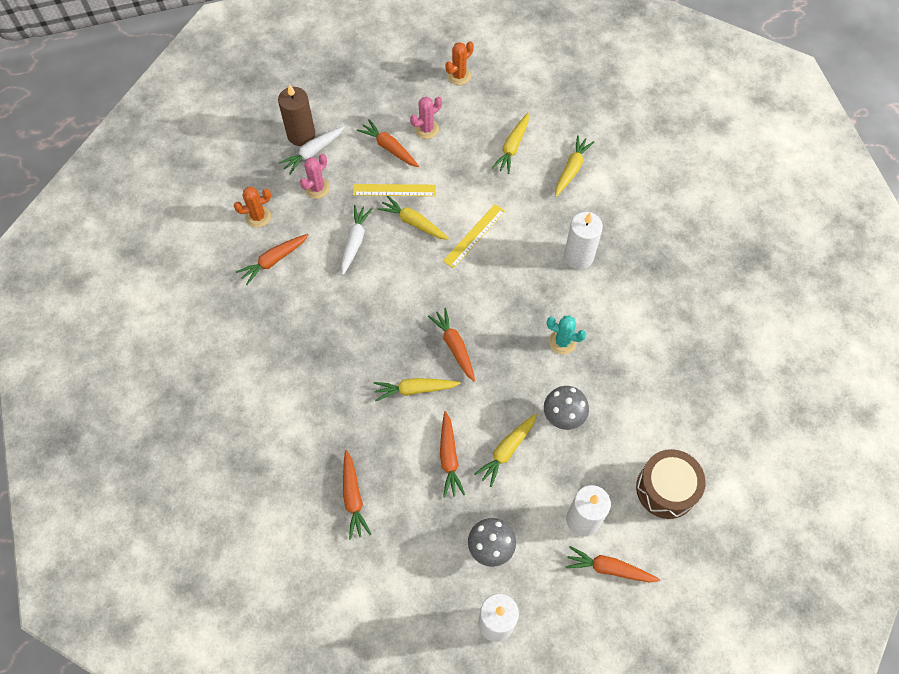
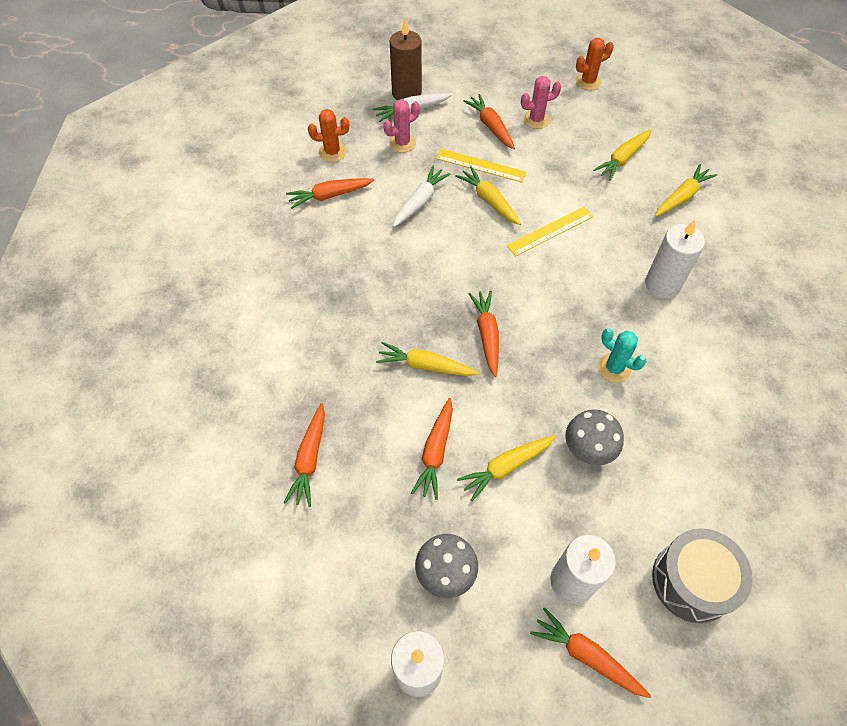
camera: 20 degrees right, 5 degrees down
brown drum [636,449,706,519] -> grey drum [652,528,753,623]

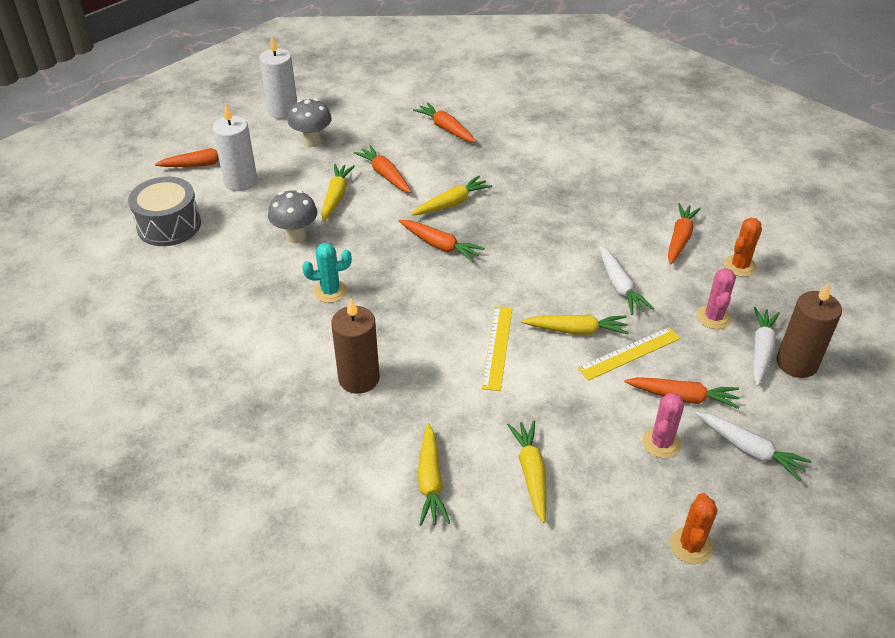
camera: 130 degrees right, 15 degrees down
white candle [645,220,705,299] -> brown candle [331,298,380,394]
none -> white carrot [695,412,811,481]

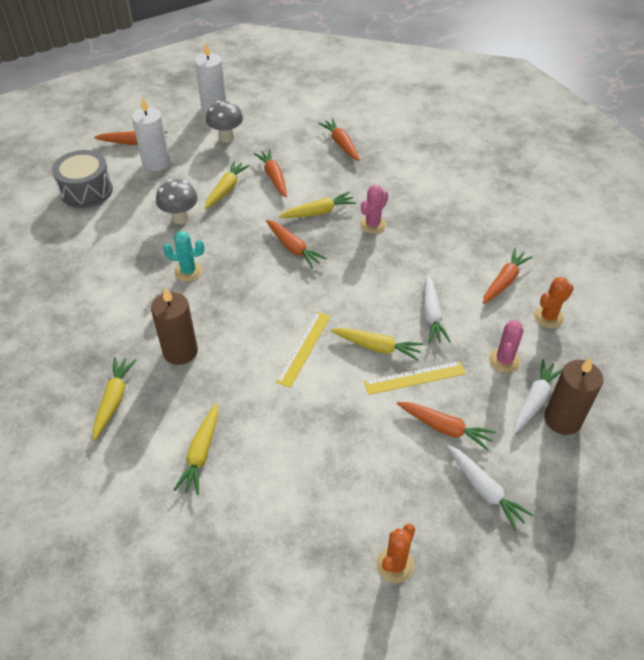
camera: 15 degrees right, 5 degrees up
yellow carrot [507,421,546,523] -> yellow carrot moved to [93,357,136,440]
pink cactus [642,393,684,458] -> pink cactus moved to [360,185,388,234]

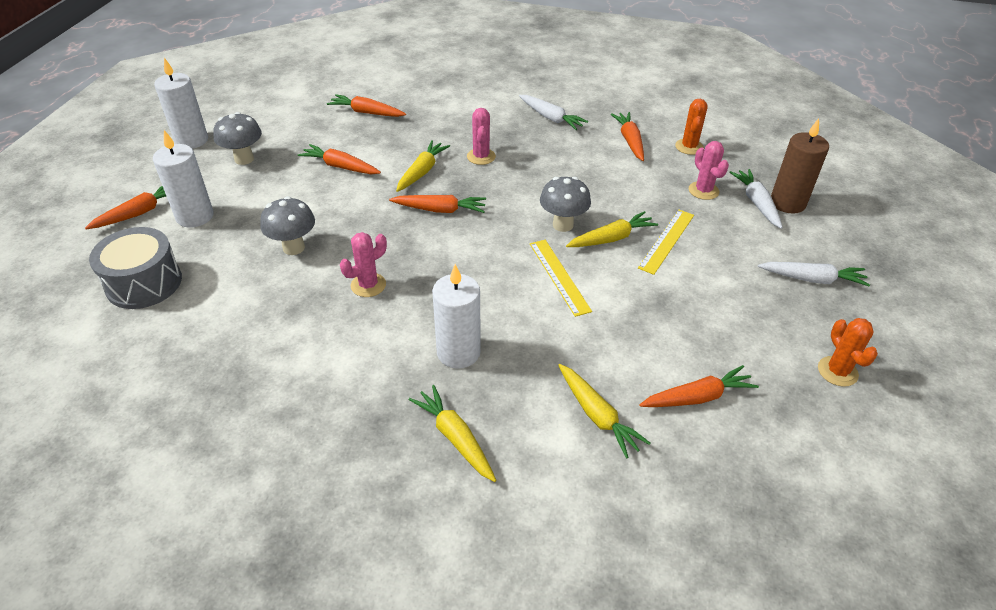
camera: 45 degrees left, 5 degrees down
brown candle [151,287,198,365] -> white candle [432,264,481,369]
turquoise cactus [163,231,205,281] -> pink cactus [340,232,387,297]
yellow carrot [204,160,250,210] -> none
orange carrot [397,402,496,451] -> orange carrot moved to [639,365,759,407]
white carrot [423,275,451,344] -> white carrot moved to [519,95,588,130]
none -> grey mushroom [540,177,591,232]

